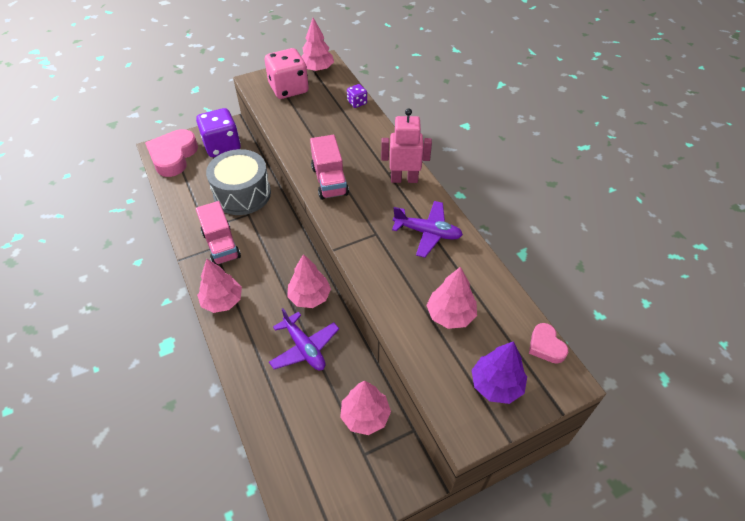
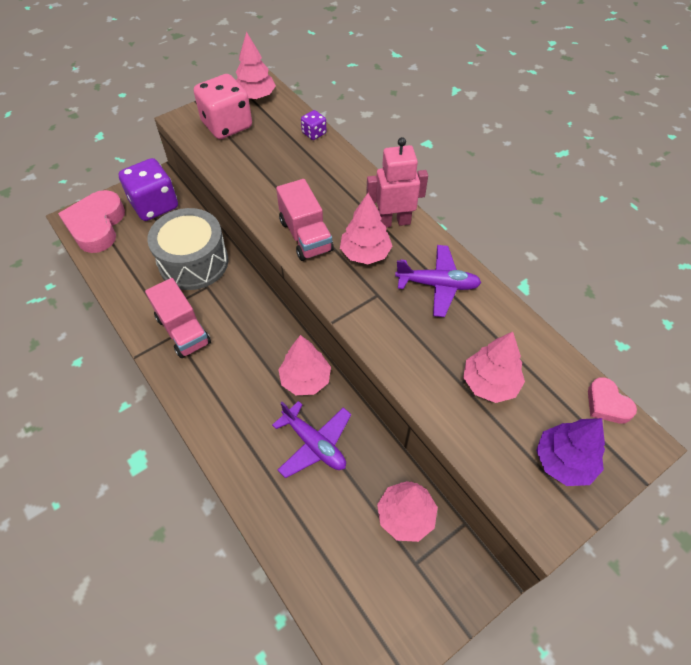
camera: 10 degrees left, 5 degrees up
pink tree [197,259,242,313] -> pink tree moved to [340,193,392,264]

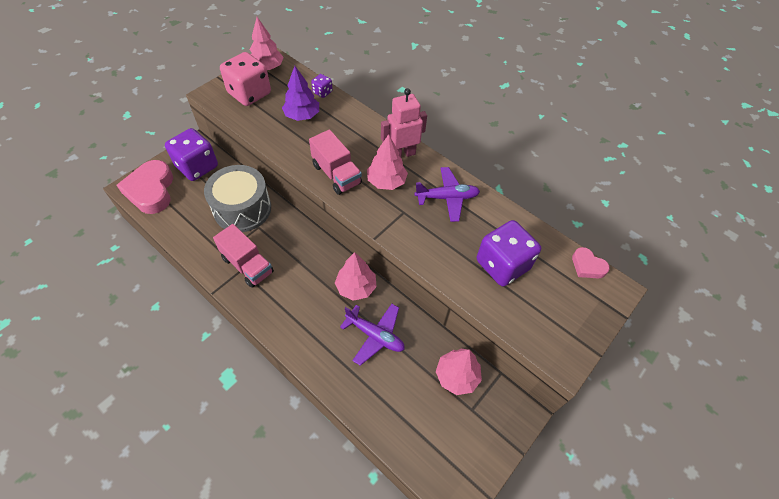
camera: 15 degrees left, 0 degrees up
pink tree [463,332,525,403] -> purple dice [477,220,541,286]
purple tree [536,418,605,486] -> purple tree moved to [282,66,319,121]

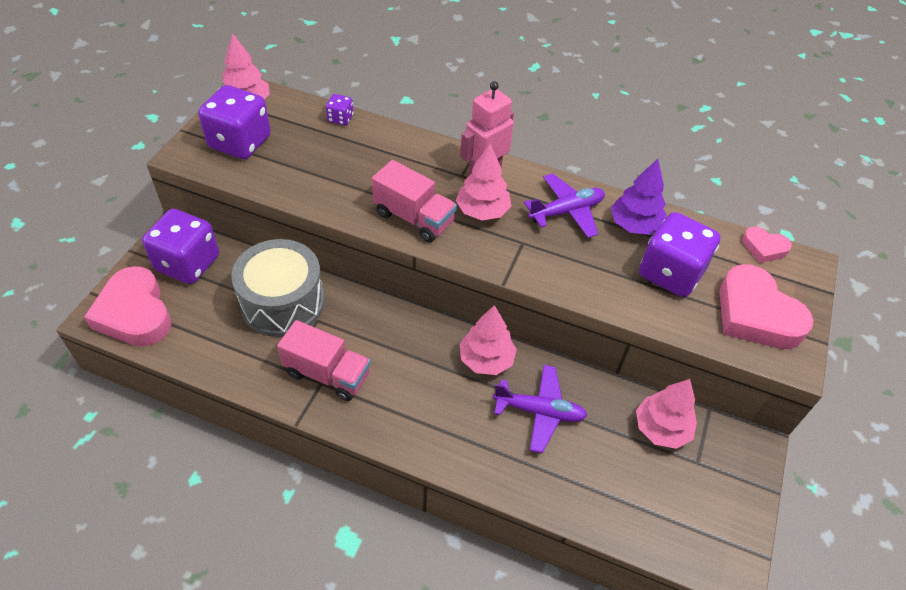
camera: 20 degrees left, 5 degrees down
pink dice [220,52,271,106] -> purple dice [198,85,271,159]
purple tree [282,66,319,121] -> purple tree moved to [611,159,667,235]
none -> pink heart [719,264,814,349]

